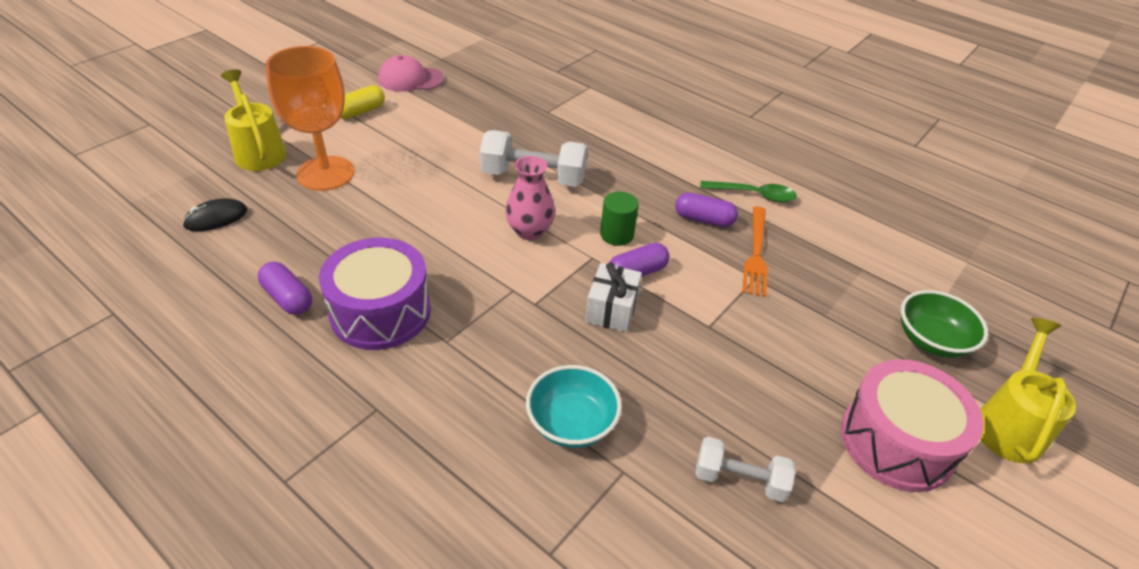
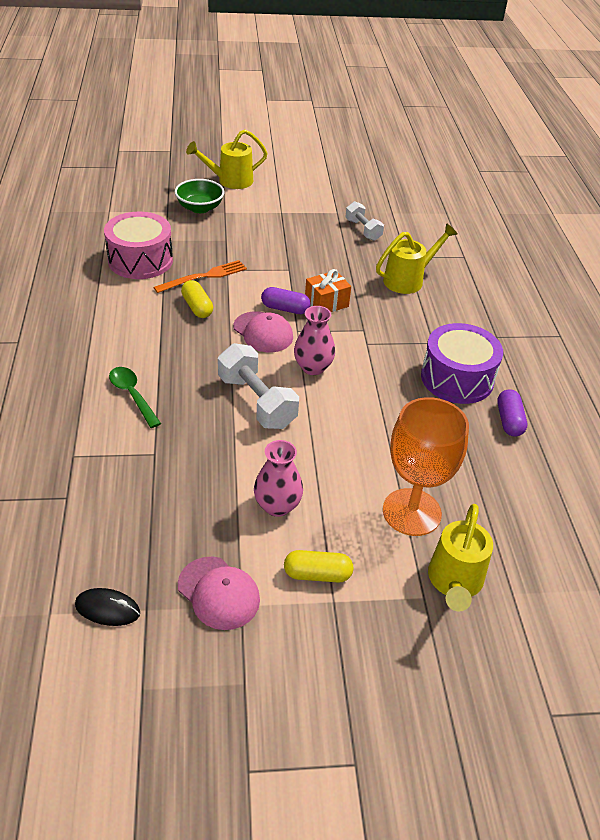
camera: 135 degrees left, 0 degrees up
black mouse [182,198,247,231] -> black mouse moved to [75,588,140,626]
turquoise bowl [526,365,622,448] -> yellow watering can [376,223,458,294]
white gift [585,263,642,332] -> orange gift [305,269,351,312]
green cylinder [600,192,639,246] -> pink cap [233,311,293,353]
purple capsule [675,192,738,227] -> yellow capsule [181,280,213,318]
green spoon [700,181,797,202] -> green spoon moved to [109,367,161,428]
pink drum [841,359,984,492] -> pink drum moved to [104,212,173,279]
none -> pink vase [254,440,303,517]

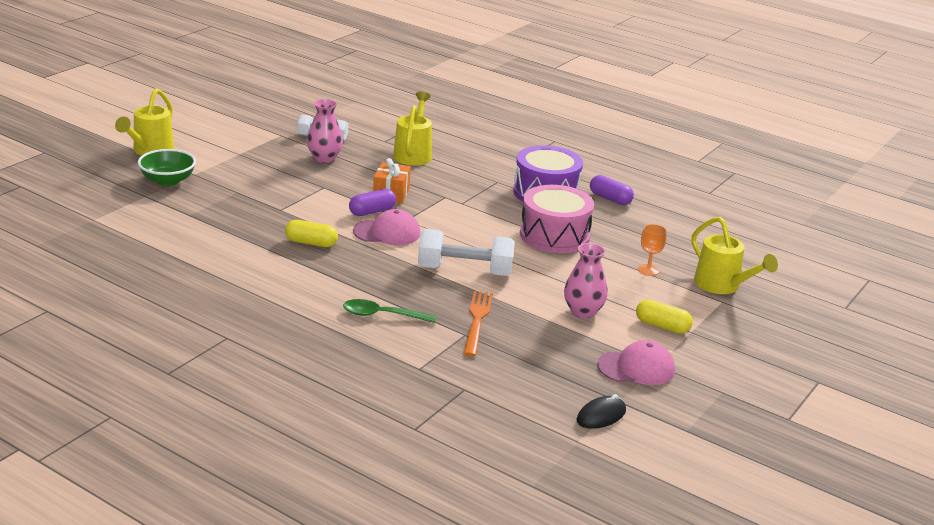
camera: 50 degrees left, 15 degrees down
pink drum [104,212,173,279] -> pink drum moved to [520,185,594,253]
orange fork [153,260,247,293] -> orange fork moved to [464,291,493,356]
yellow capsule [284,550,354,582] -> yellow capsule turned 75 degrees clockwise [636,299,693,334]
pink vase [294,306,335,375] -> pink vase moved to [307,99,343,163]
orange goblet [383,397,469,536] -> orange goblet [638,224,667,276], size x0.43

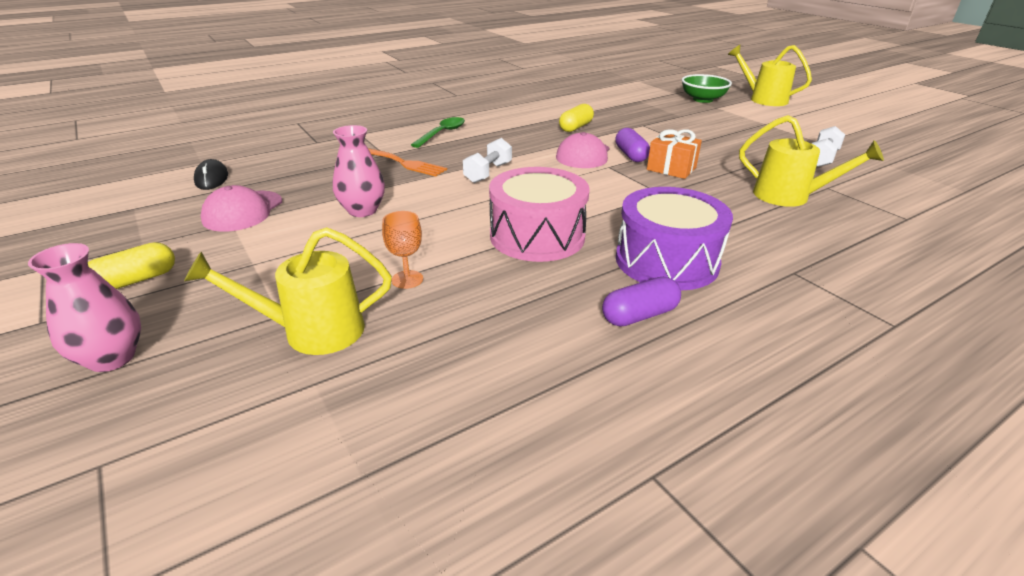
camera: 115 degrees right, 5 degrees up
pink vase [307,99,343,163] -> pink vase moved to [28,243,141,372]
white dumbbell [418,229,515,276] -> white dumbbell [463,138,512,183], size x0.62
yellow capsule [636,299,693,334] -> yellow capsule moved to [88,242,175,289]

